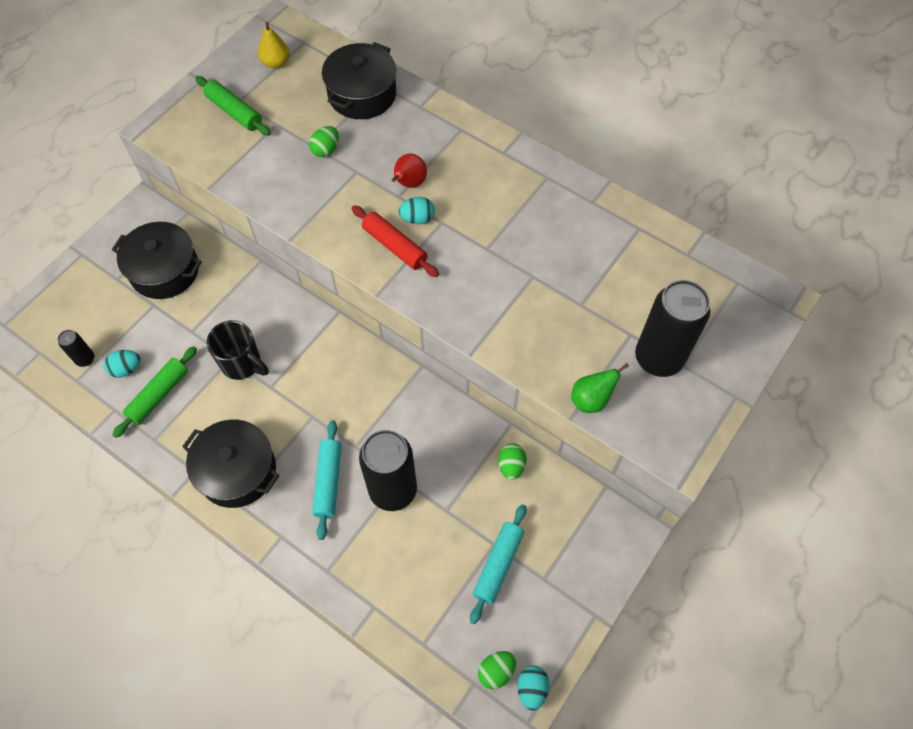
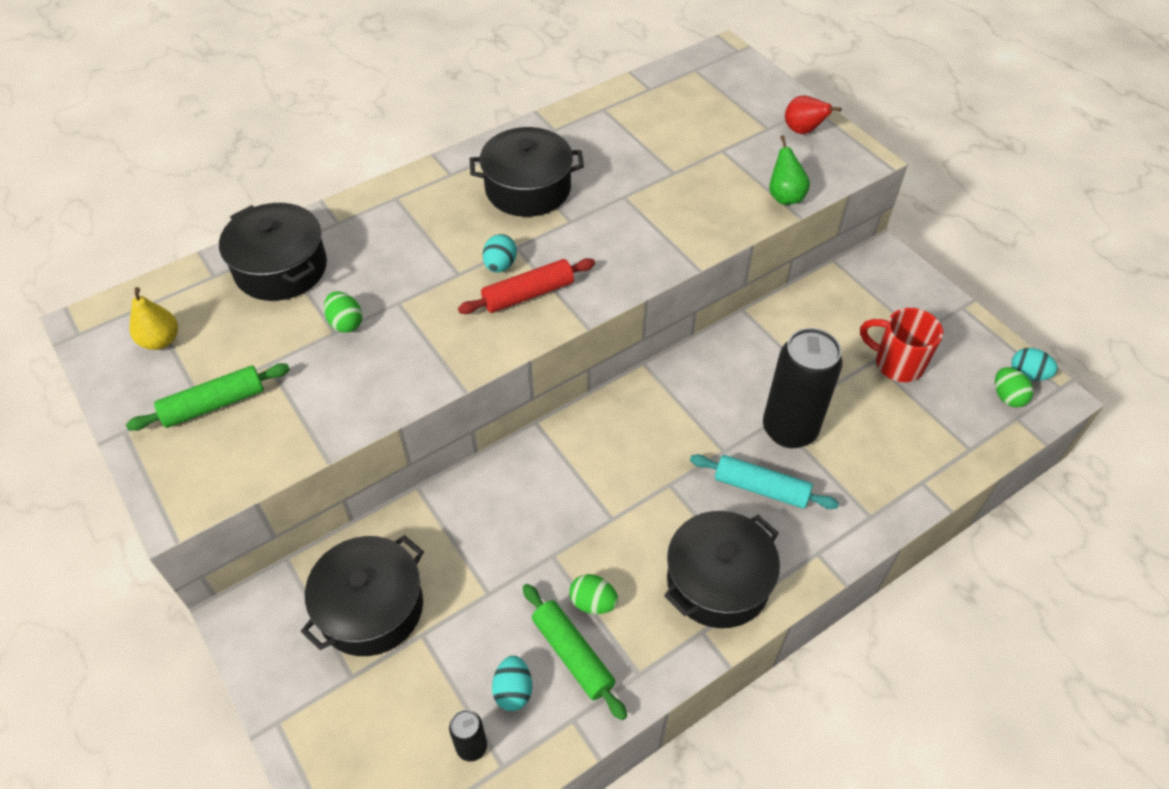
camera: 70 degrees left, 10 degrees down
black mug [206,320,269,380] -> none
red pear [392,154,427,188] -> red pear moved to [785,96,842,134]
turquoise rolling pin [470,504,526,624] -> red mug [860,308,943,382]
green egg [498,444,526,480] -> green egg moved to [569,574,618,614]
black can [635,280,710,377] -> none
none -> black pot [470,127,584,217]

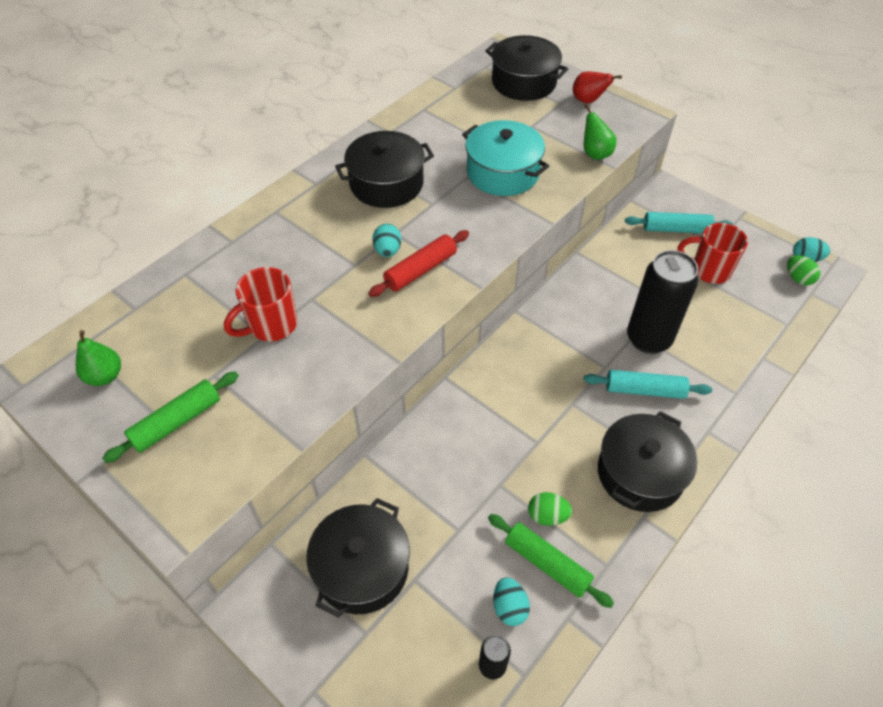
camera: 15 degrees left, 0 degrees up
yellow pear [130,287,178,350] -> green pear [76,330,121,386]
black pot [219,203,327,301] -> black pot moved to [485,35,568,101]
green egg [324,291,362,333] -> red mug [224,267,297,341]
none -> turquoise pot [462,120,549,196]
none -> turquoise rolling pin [625,212,733,233]

